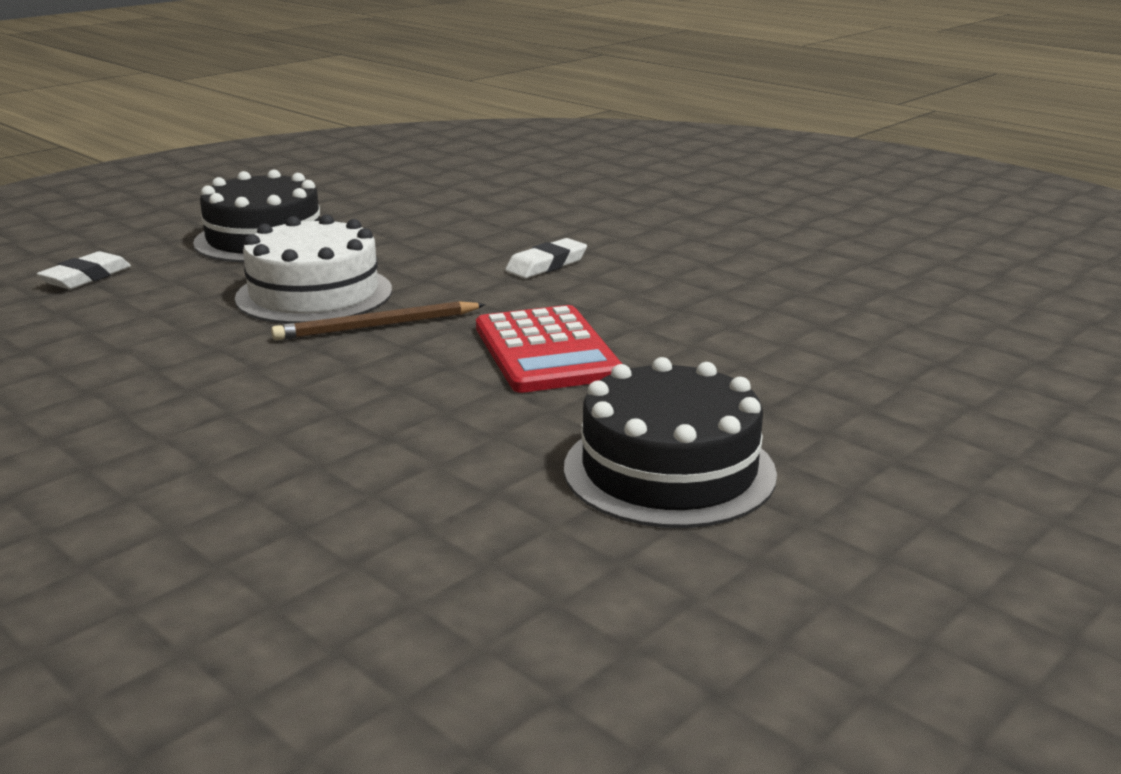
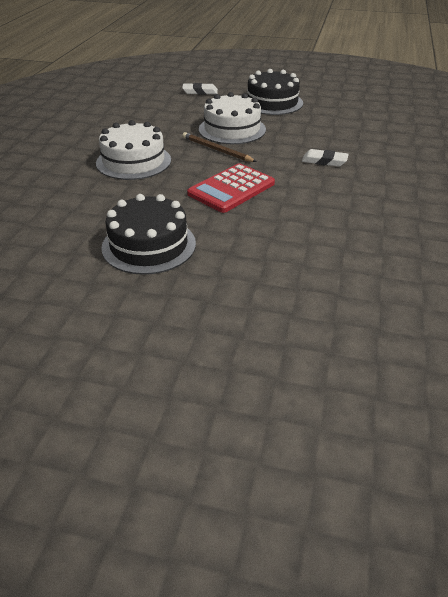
camera: 60 degrees right, 15 degrees up
none -> white cake [96,120,171,180]

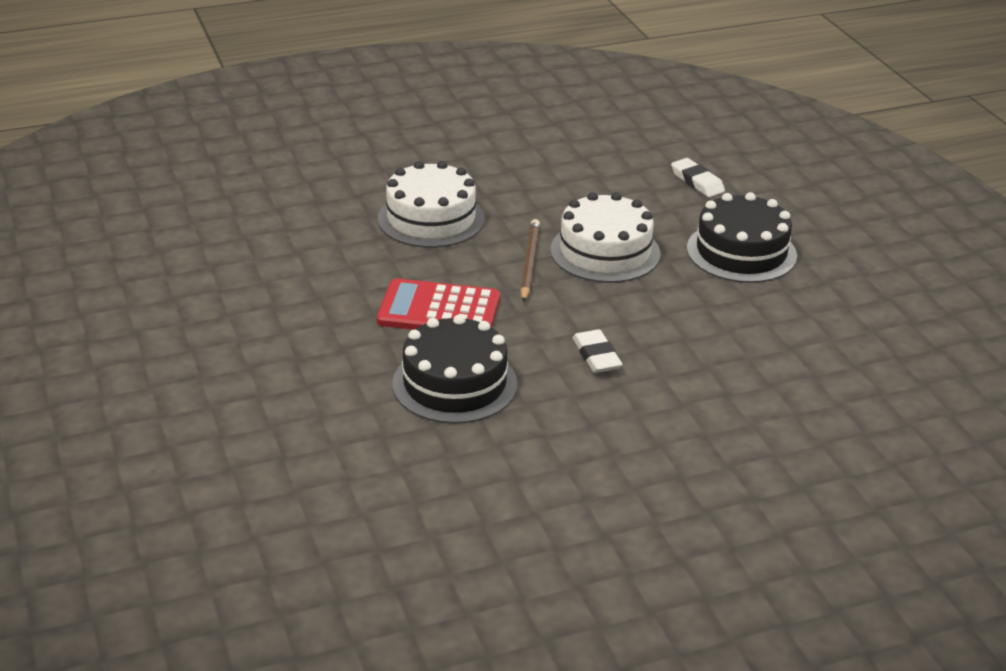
camera: 55 degrees right, 5 degrees down
black cake [101,194,196,275] -> black cake moved to [392,315,517,424]

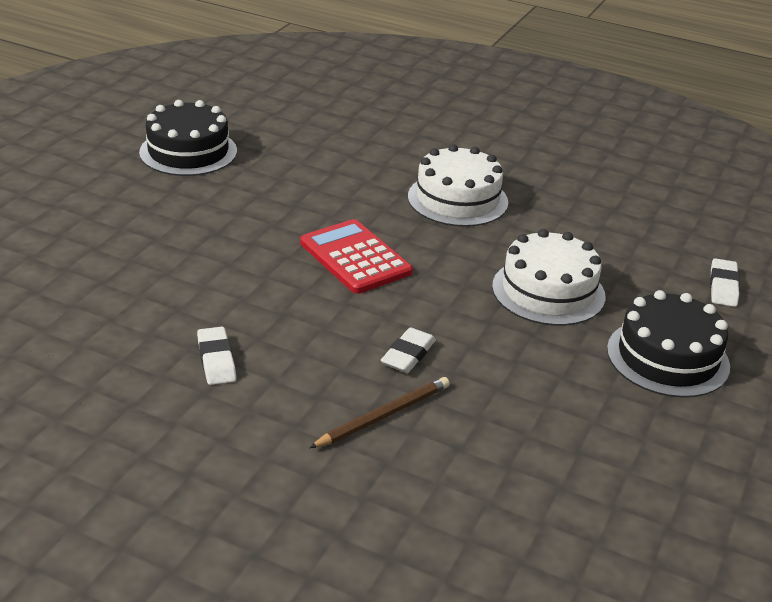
camera: 45 degrees right, 0 degrees up
black cake [392,315,517,424] -> black cake moved to [139,100,237,176]
brown pencil [520,219,540,302] -> brown pencil moved to [309,377,450,448]
none -> white eraser [197,327,236,385]

